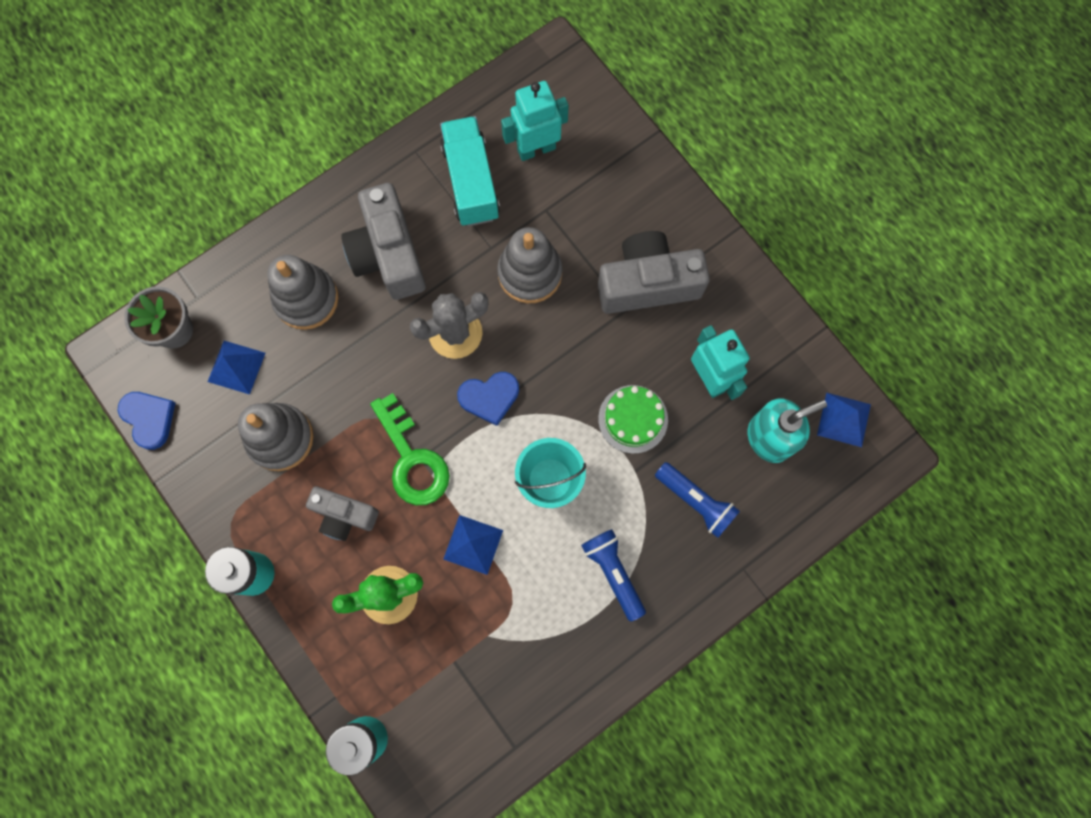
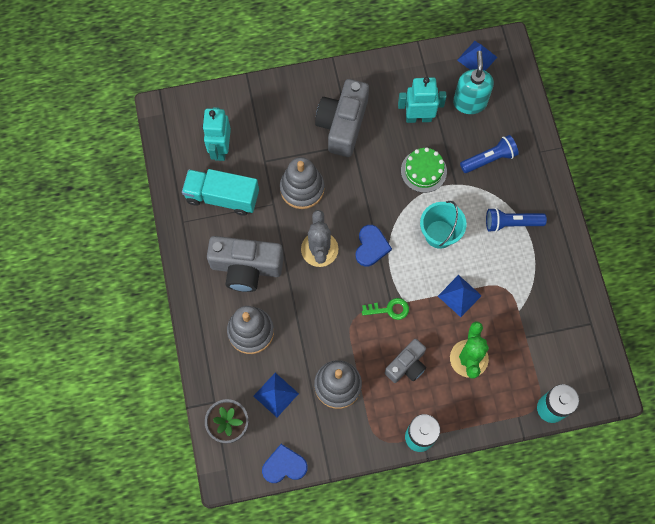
camera: 65 degrees left, 5 degrees down
green key [370,393,450,505] -> green key [362,298,409,320], size x0.58

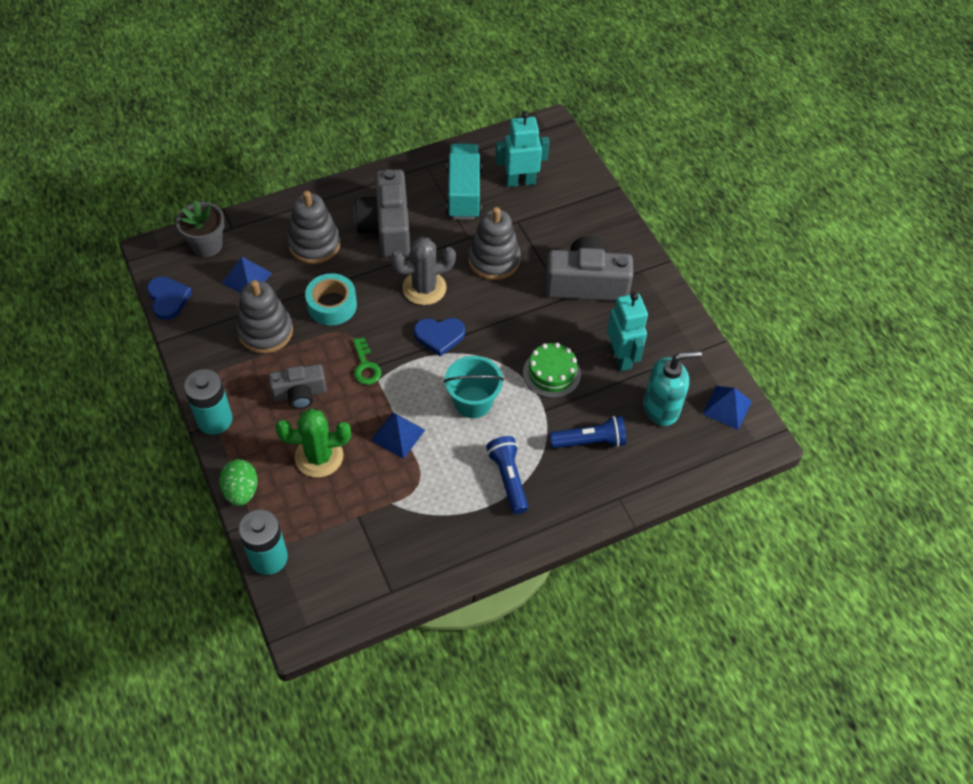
camera: 75 degrees right, 15 degrees down
grey camera [385,339,426,383] -> grey camera turned 45 degrees counterclockwise [268,364,327,409]
blue flashlight [460,135,519,173] -> blue flashlight turned 60 degrees counterclockwise [550,416,626,448]
none -> green egg [219,459,258,506]
none -> turquoise tape [305,273,357,325]

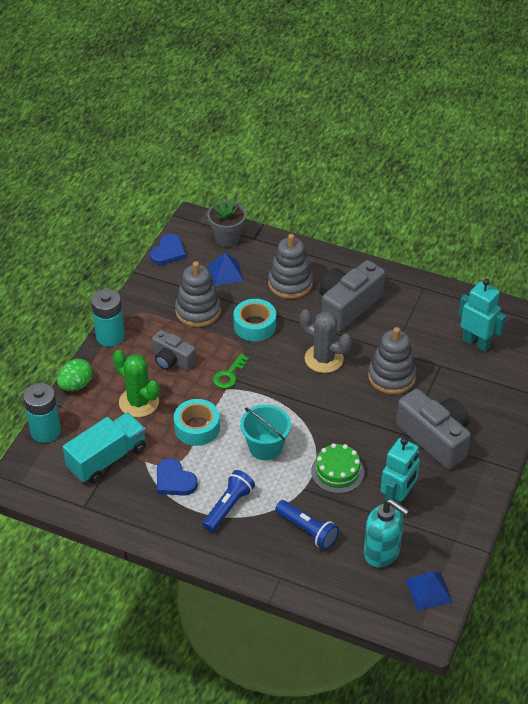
camera: 50 degrees right, 10 degrees down
blue pyramid [371,412,425,459] -> turquoise tape [174,399,220,446]
blue heart [414,318,465,357] -> blue heart moved to [157,458,198,496]
turquoise truck [446,143,482,220] -> turquoise truck moved to [63,412,146,484]

